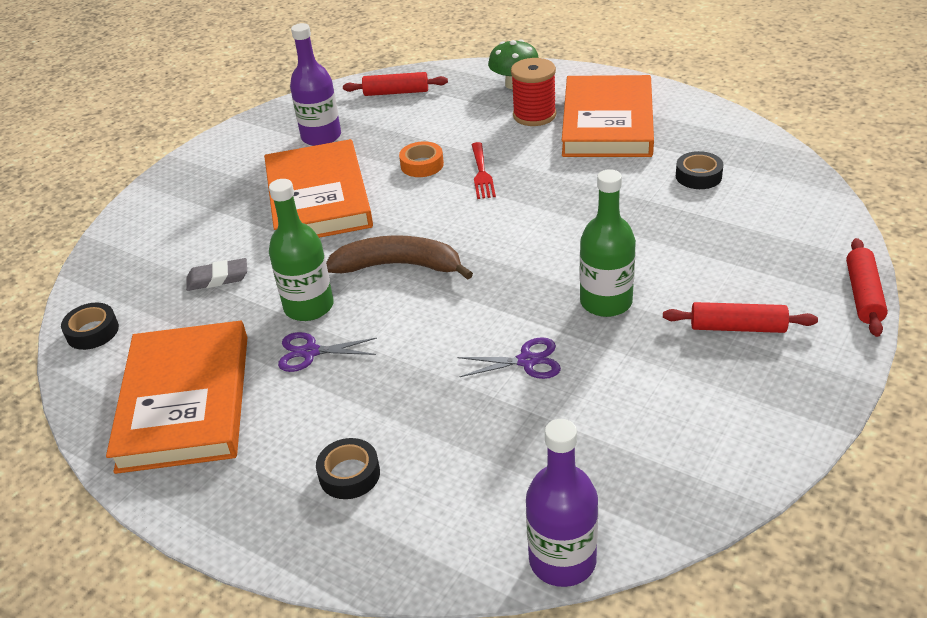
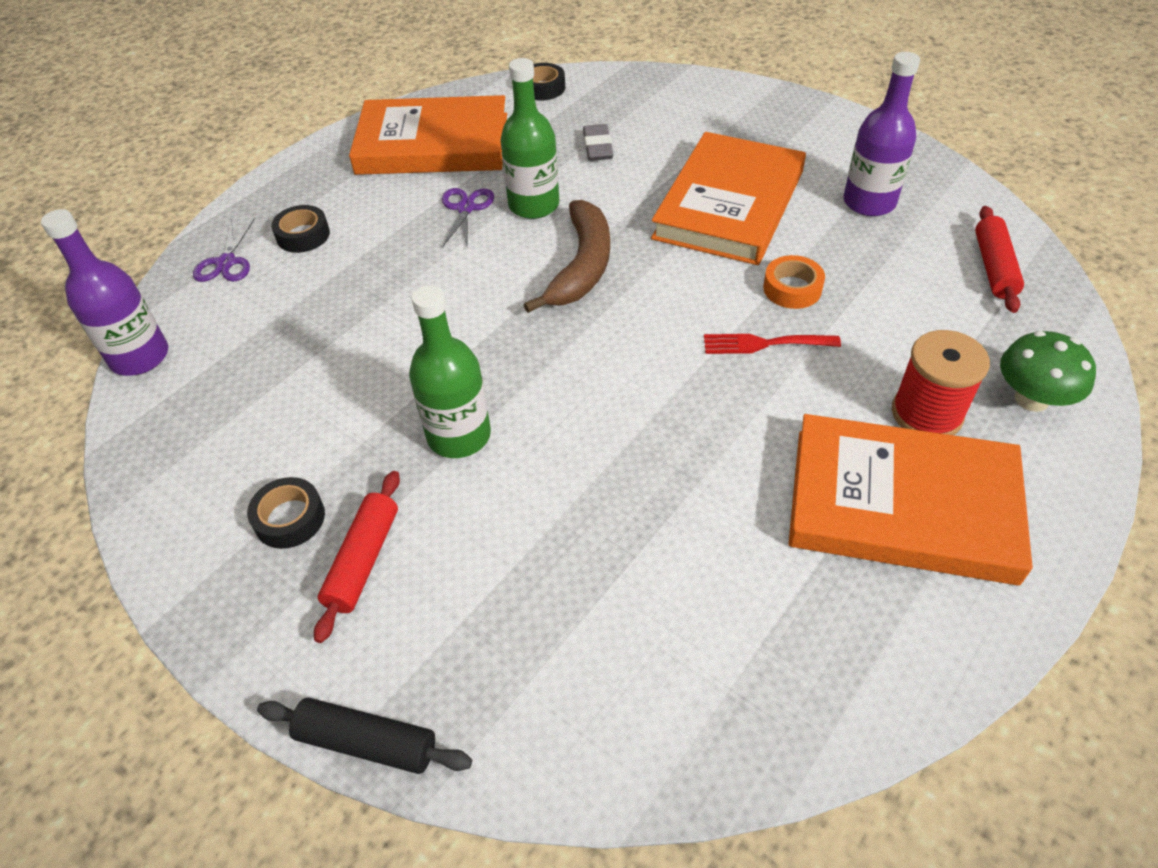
camera: 95 degrees right, 10 degrees up
orange book [264,139,373,238] -> orange book turned 60 degrees counterclockwise [651,132,806,265]
purple scissors [457,337,561,379] -> purple scissors moved to [193,218,255,282]
black tape [676,151,724,189] -> black tape moved to [247,477,325,549]
red rolling pin [846,238,888,337] -> black rolling pin [257,698,472,774]

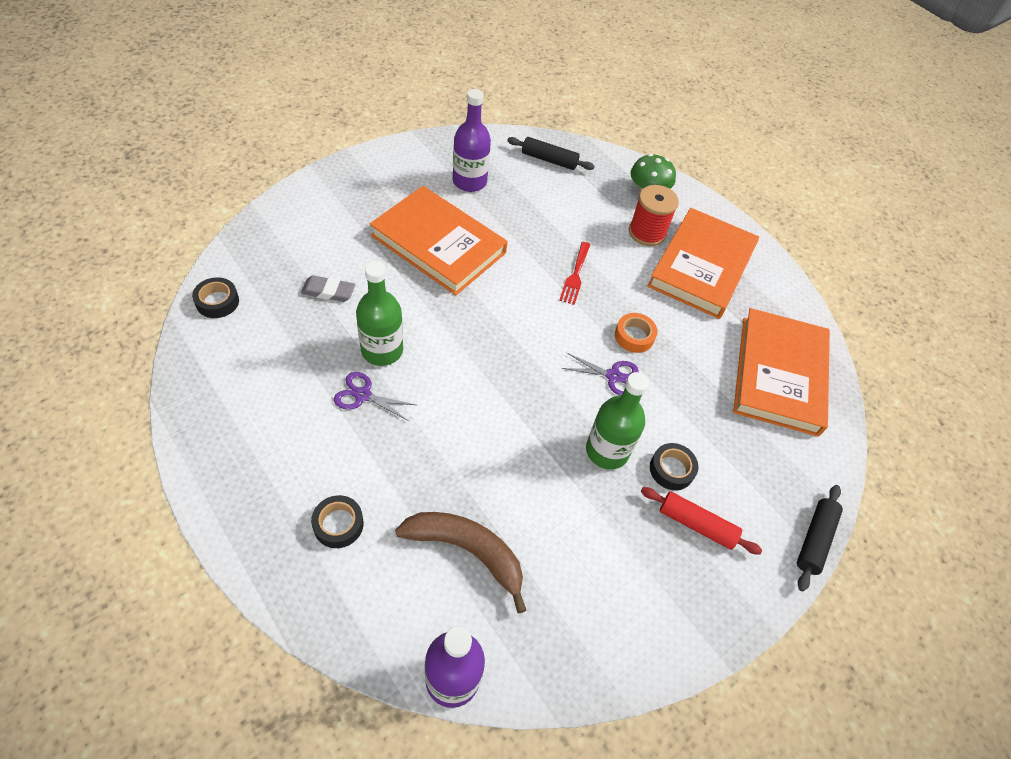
camera: 85 degrees left, 5 degrees up
purple scissors [193,218,255,282] -> purple scissors moved to [561,352,639,395]
black tape [247,477,325,549] -> black tape moved to [650,443,699,490]
orange book [349,95,507,175] -> orange book moved to [733,308,830,437]
brown banana [524,200,610,313] -> brown banana moved to [395,512,526,613]
orange tape [763,255,825,309] -> orange tape moved to [615,313,658,353]
red rolling pin [975,206,1024,313] -> black rolling pin [507,137,595,170]

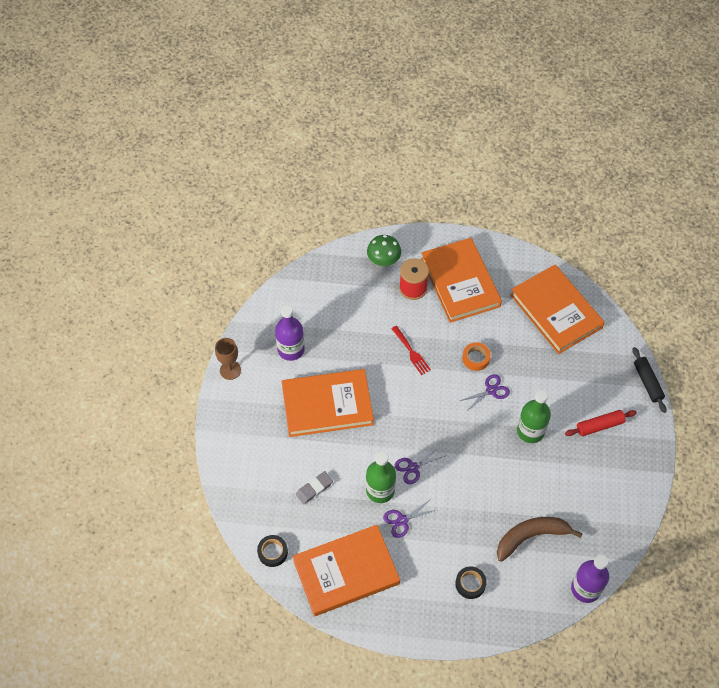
camera: 40 degrees left, 5 degrees up
black rolling pin [507,137,595,170] -> none
black tape [650,443,699,490] -> none
none -> brown goblet [215,338,241,380]
none -> orange book [293,525,400,616]
none -> purple scissors [394,447,447,484]

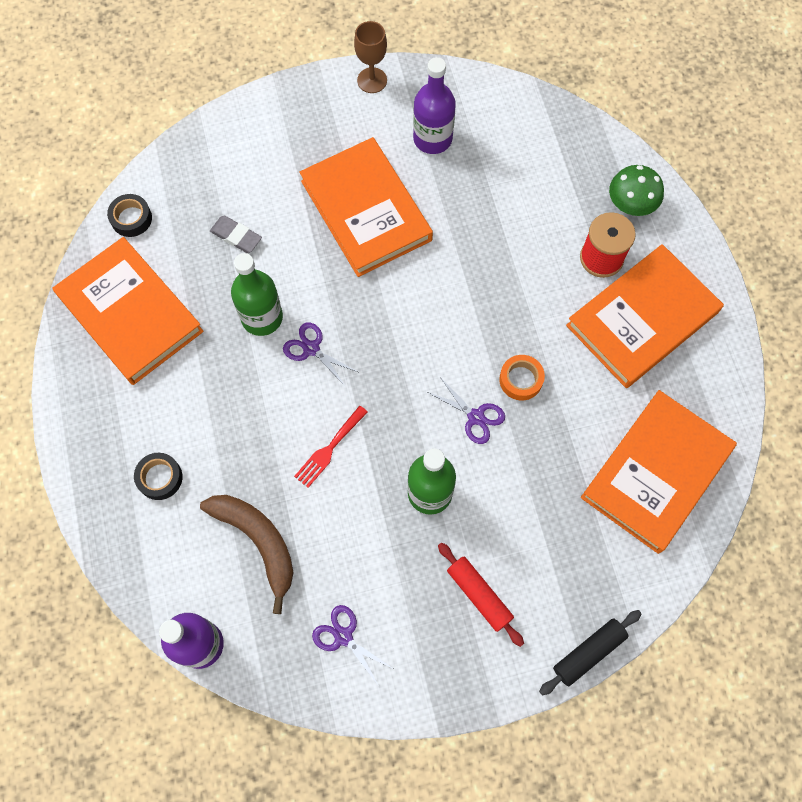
camera: 70 degrees right, 10 degrees up
purple scissors [383,500,436,538] -> purple scissors moved to [312,605,392,686]
red fork [391,326,431,375] -> red fork moved to [294,406,368,488]

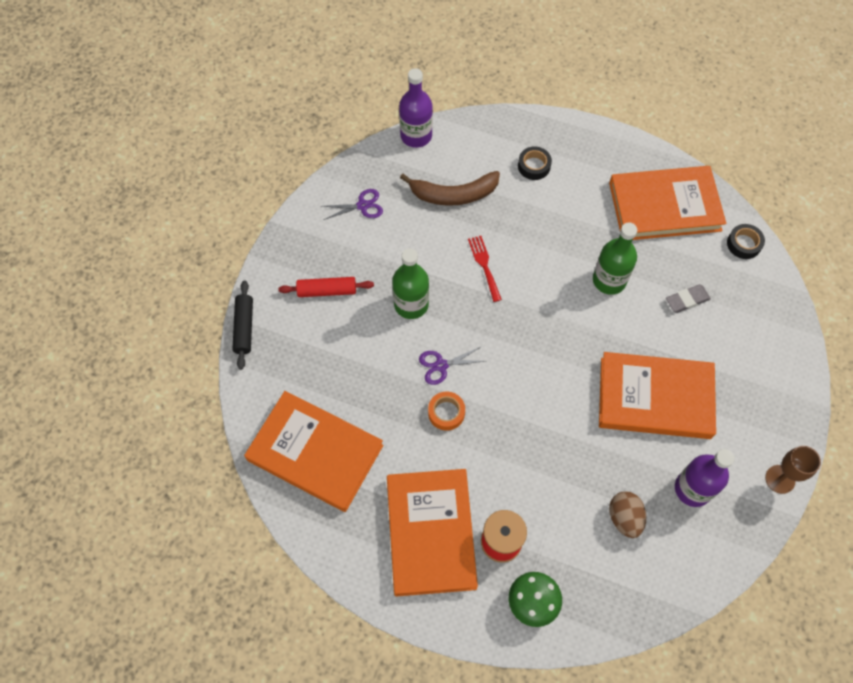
camera: 125 degrees right, 5 degrees down
purple scissors [283,322,358,387] -> none
orange book [581,390,737,554] -> orange book turned 45 degrees counterclockwise [244,391,383,512]
none -> brown egg [609,491,646,538]

